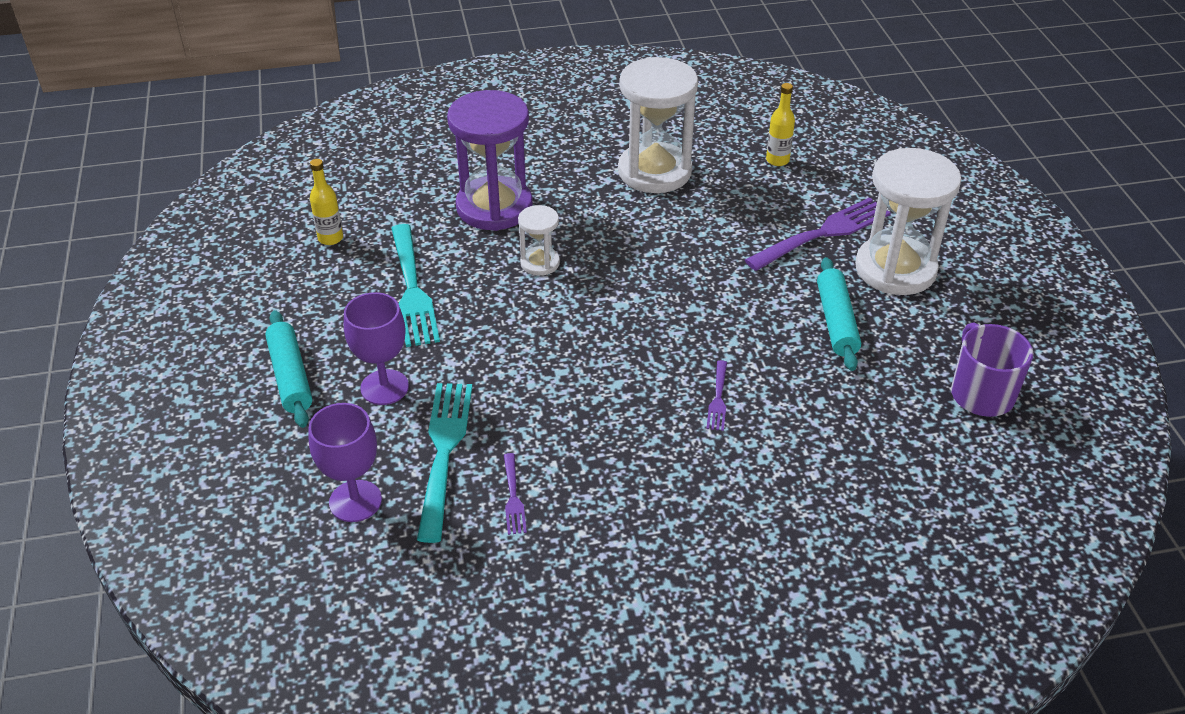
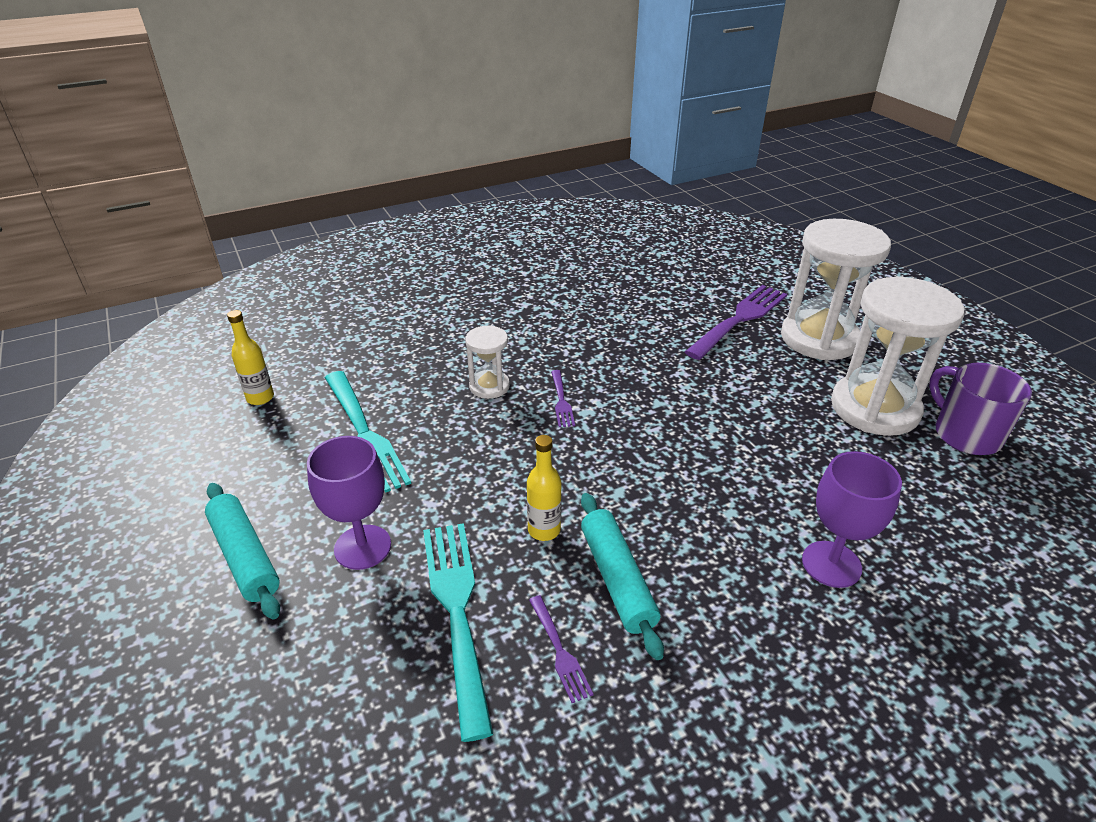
camera: 15 degrees left, 5 degrees down
purple goblet [308,403,382,522] -> purple goblet moved to [802,451,902,588]
purple hourglass [447,90,533,231] -> none
white hourglass [618,57,698,193] -> white hourglass moved to [831,277,964,436]
purple fork [706,360,727,431] -> purple fork moved to [551,370,575,427]
yellow bottle [766,83,795,166] -> yellow bottle moved to [527,435,562,541]
turquoise rolling pin [817,257,861,371] -> turquoise rolling pin moved to [581,493,664,660]

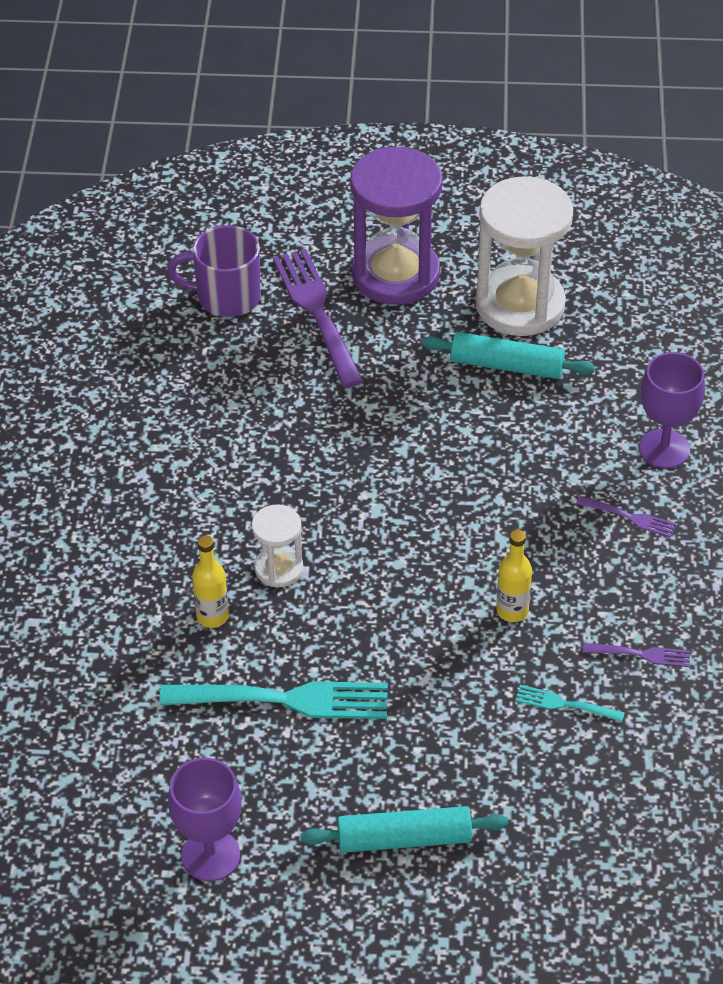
camera: 60 degrees left, 10 degrees up
yellow bottle [227,310,274,405] -> yellow bottle moved to [192,535,229,628]
purple goblet [307,436,391,570] -> purple goblet moved to [168,758,242,881]
turquoise fork [423,523,493,742] -> turquoise fork [515,685,625,722], size x0.48
purple fork [551,370,575,427] -> purple fork moved to [576,496,677,538]
turquoise rolling pin [581,493,664,660] -> turquoise rolling pin moved to [421,332,595,379]
white hourglass [781,219,891,360] -> purple hourglass [350,146,443,305]
purple mug [929,363,1032,455] -> purple mug moved to [167,225,261,317]

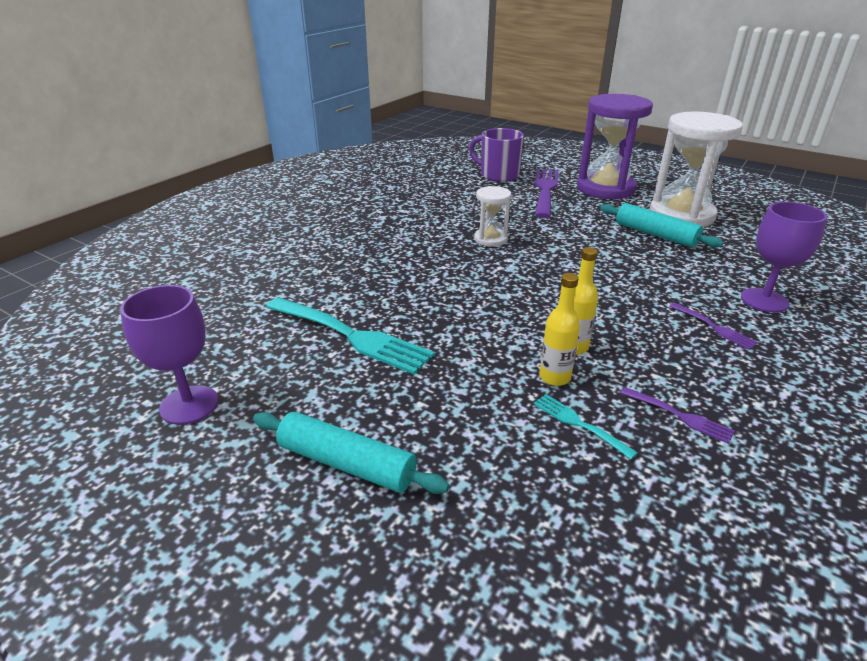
camera: 30 degrees right, 15 degrees down
yellow bottle [192,535,229,628] -> yellow bottle moved to [539,273,580,386]
white hourglass [252,504,303,587] -> white hourglass moved to [474,186,511,247]

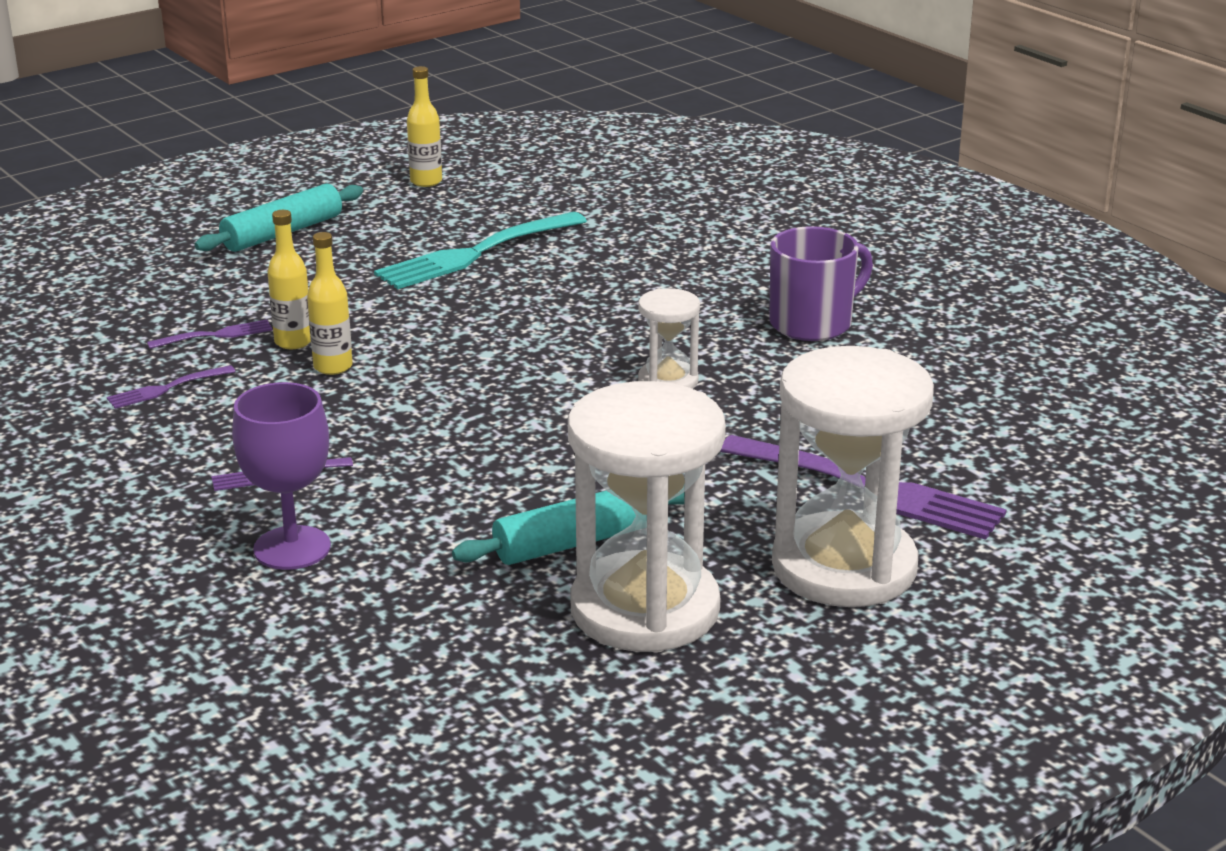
camera: 110 degrees right, 5 degrees down
purple goblet [120,285,218,425] -> yellow bottle [407,66,442,187]
purple mug [469,128,524,182] -> purple mug moved to [769,226,873,341]
turquoise fork [534,394,638,459] -> purple fork [147,320,273,349]
purple hourglass [577,94,653,199] -> white hourglass [772,346,934,607]

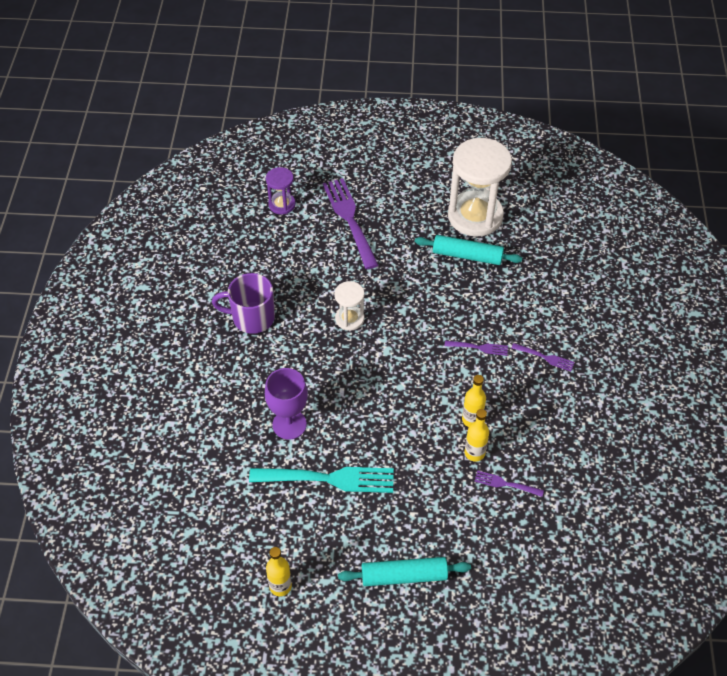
camera: 140 degrees left, 25 degrees up
purple fork [107,365,235,409] -> purple fork moved to [445,341,508,356]
purple goblet [232,382,331,570] -> purple goblet moved to [265,368,308,439]
white hourglass [772,346,934,607] -> none
none -> purple hourglass [266,167,295,214]

